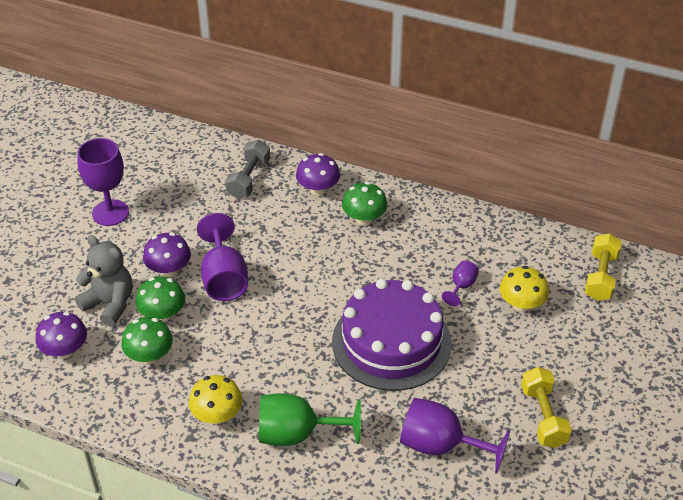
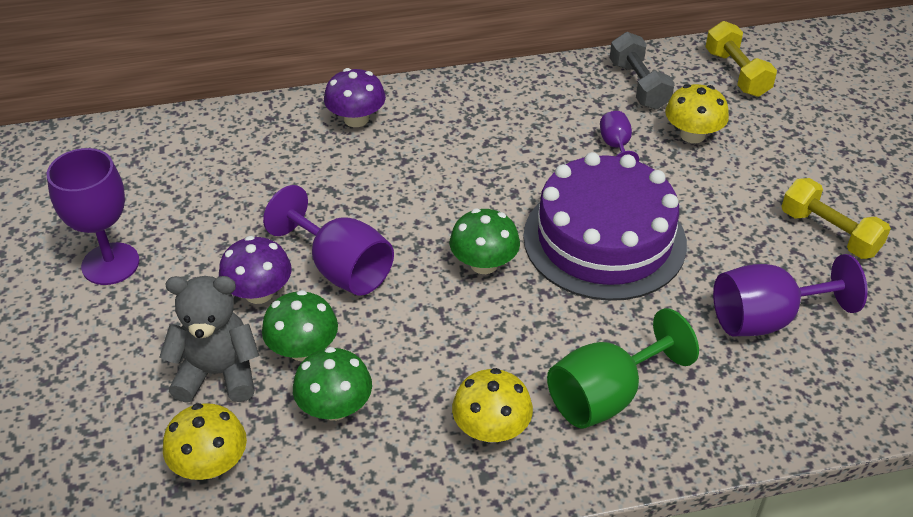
camera: 35 degrees left, 0 degrees up
purple mushroom [35,312,87,359] -> yellow mushroom [163,403,247,480]
grey dumbbell [225,140,270,199] -> grey dumbbell moved to [610,32,675,109]
green mushroom [342,182,387,225] -> green mushroom moved to [450,208,520,274]

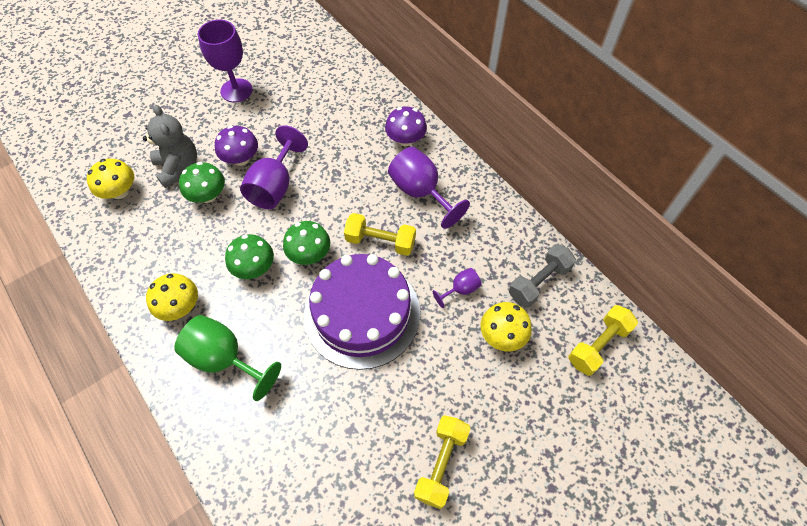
camera: 65 degrees right, 15 degrees up
green mushroom [293,347,372,421] -> green mushroom moved to [225,234,274,279]
purple goblet [713,254,868,336] -> purple goblet moved to [388,147,470,229]
none -> yellow dumbbell [344,213,416,256]

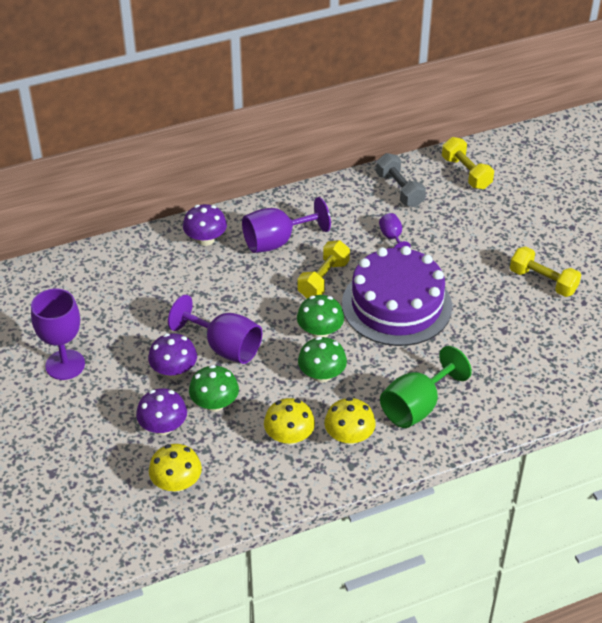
camera: 75 degrees left, 15 degrees down
grey teddy bear [143,105,197,188] -> purple mushroom [136,388,187,435]
yellow mushroom [481,302,532,352] -> yellow mushroom moved to [264,398,315,445]

